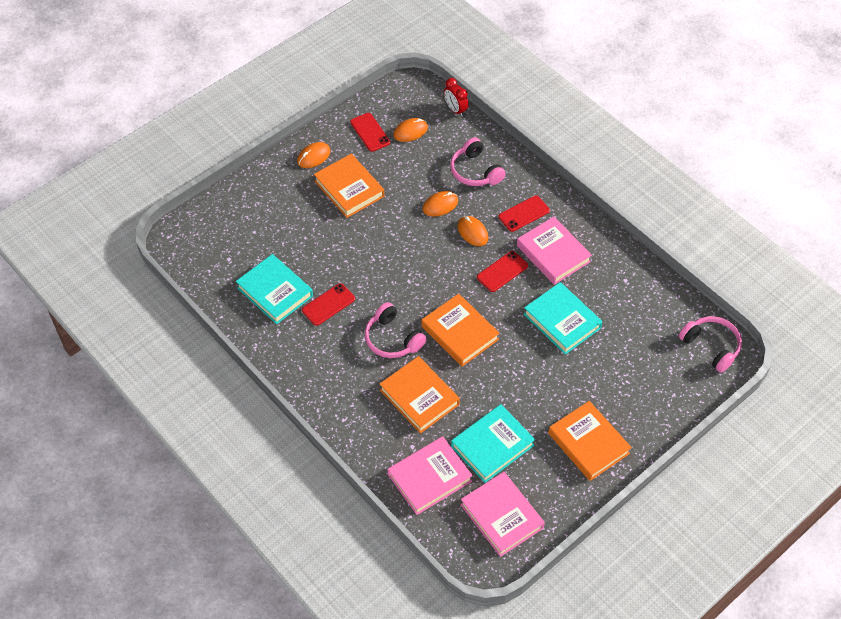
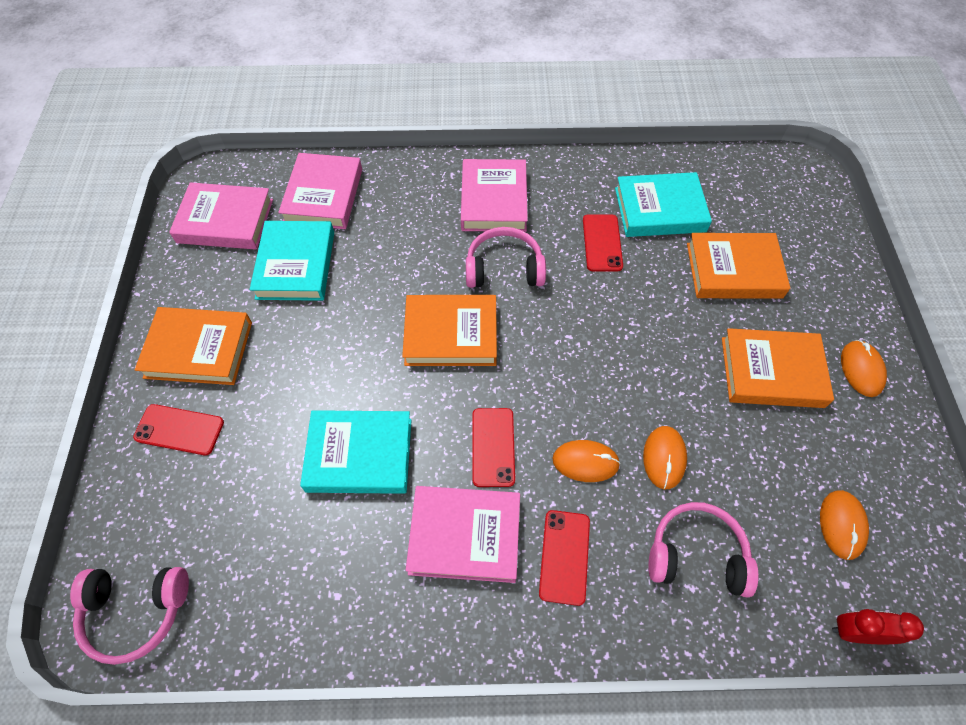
camera: 130 degrees right, 5 degrees up
red phone [350,113,390,152] -> red phone moved to [133,404,224,455]
orange book [380,356,460,433] -> orange book moved to [687,233,790,299]
none -> pink book [461,159,528,232]

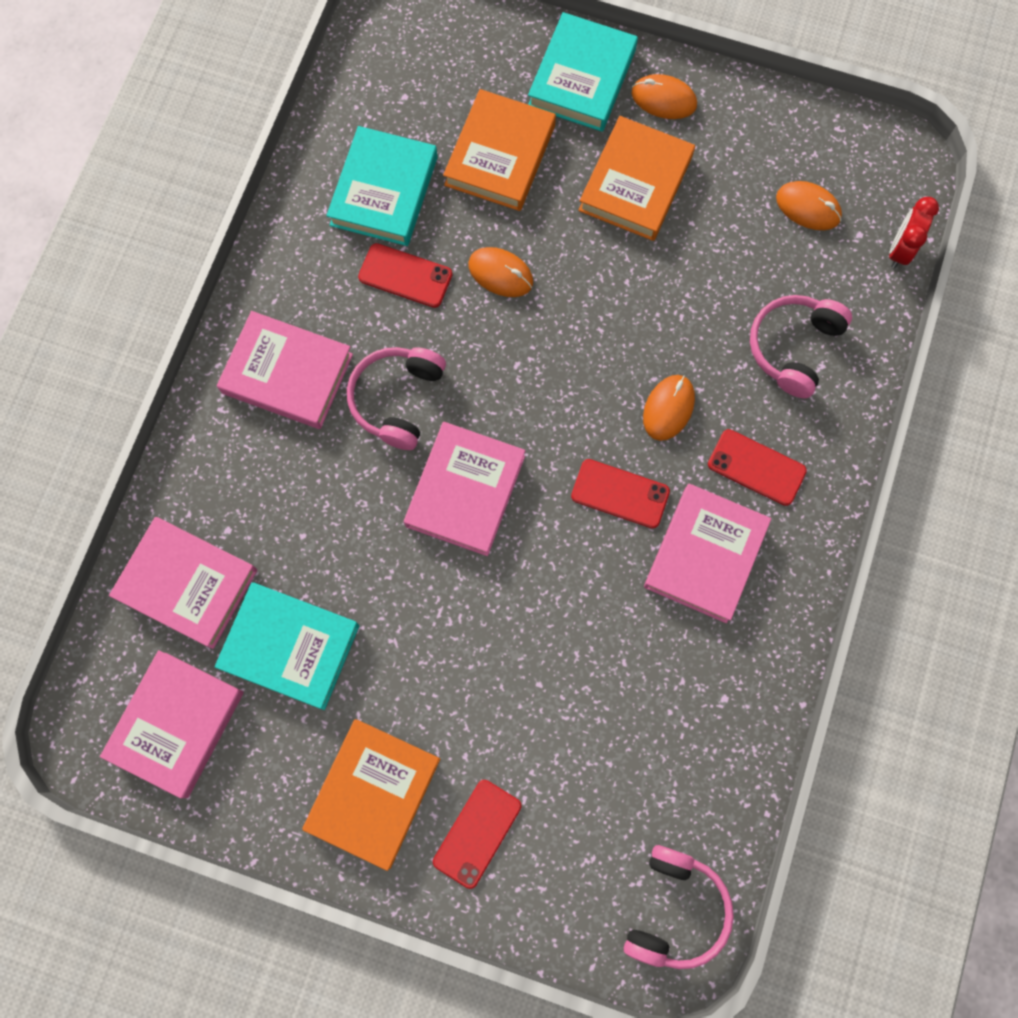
camera: 70 degrees left, 15 degrees up
turquoise book [300,410,411,494] -> turquoise book moved to [528,12,638,132]
orange book [402,295,497,366] -> pink book [404,422,525,556]
orange mouse [643,426,687,489] -> orange mouse moved to [468,247,533,297]

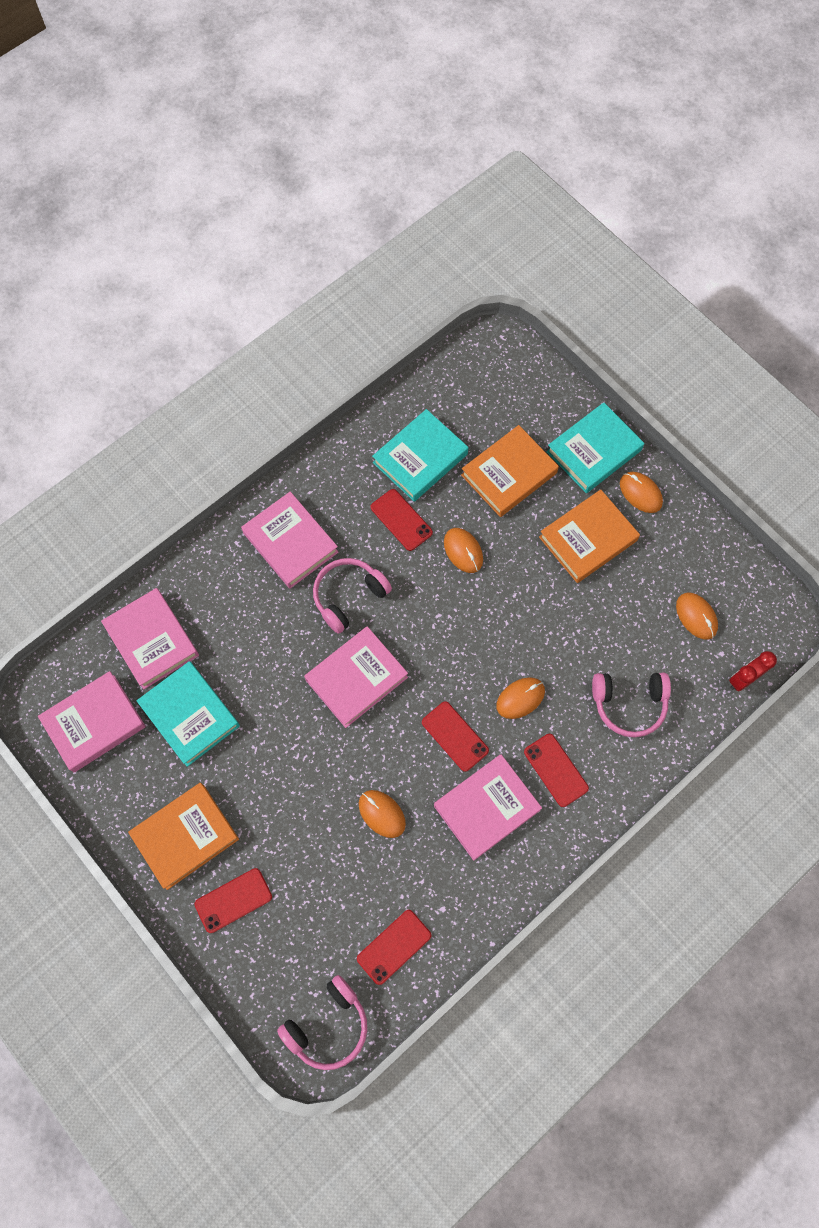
camera: 30 degrees right, 5 degrees down
pink headphones [750,295,852,398] -> pink headphones turned 150 degrees counterclockwise [592,673,671,738]
none -> red phone [357,910,431,985]
none -> orange mouse [359,790,406,838]

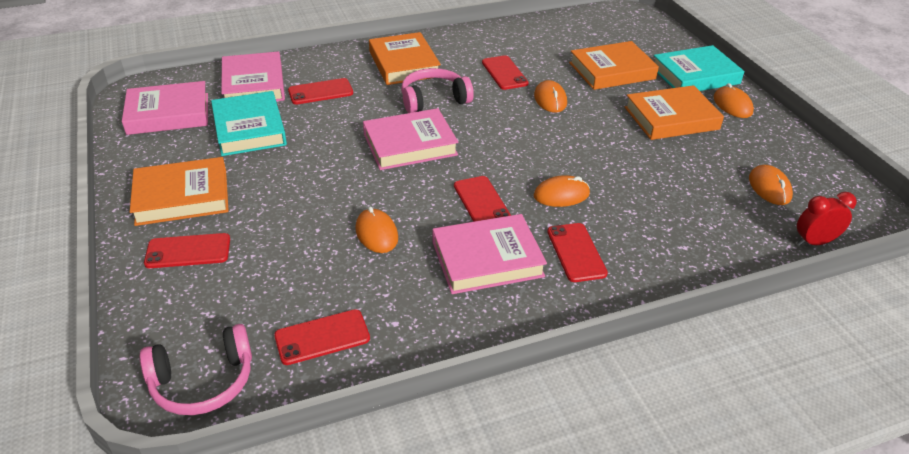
camera: 20 degrees right, 30 degrees down
pink book [241,492,339,589] -> orange book [369,32,441,85]
turquoise book [372,409,468,502] -> none
pink headphones [592,673,671,738] -> none
none -> red phone [288,78,353,104]

